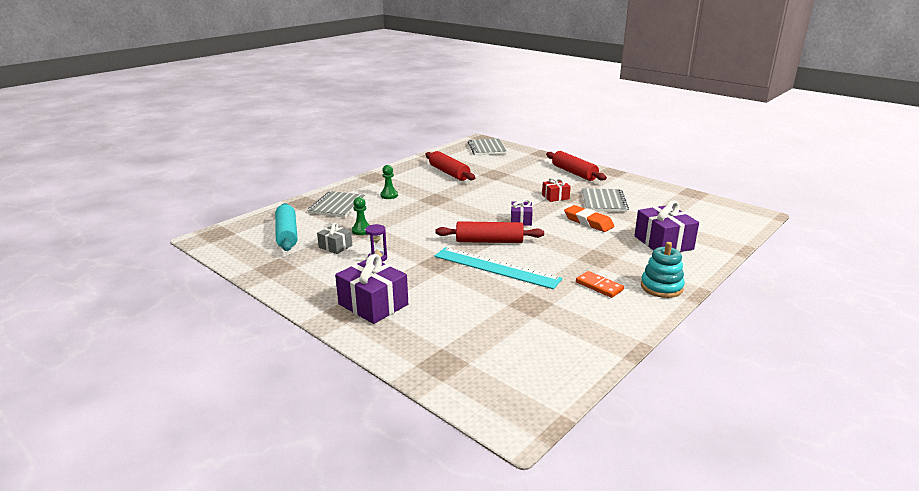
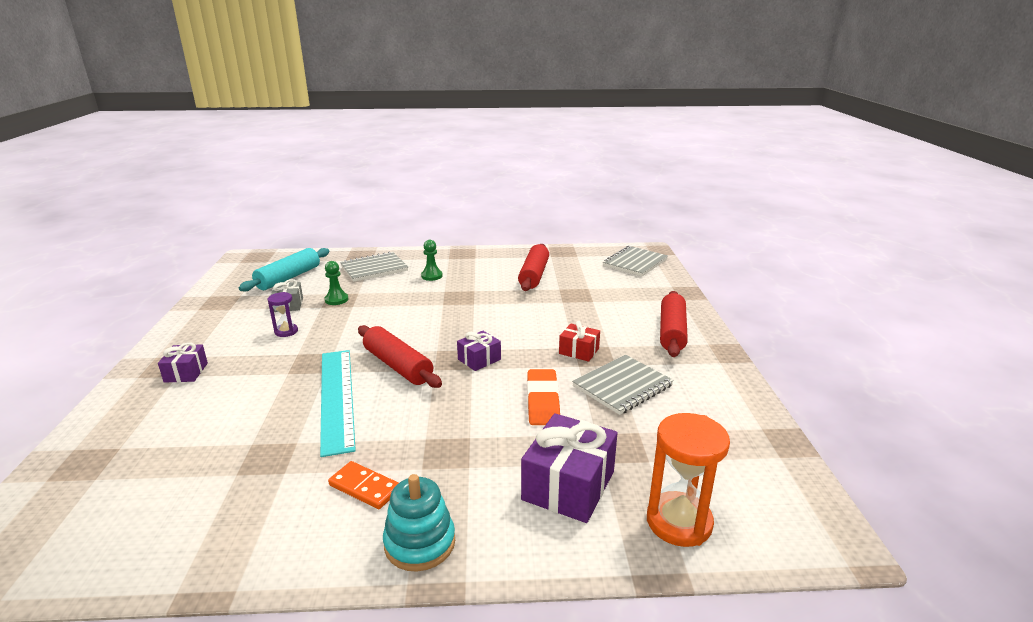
camera: 45 degrees right, 0 degrees up
purple gift [335,254,408,324] -> purple gift [158,343,208,383], size x0.56
orange domino [576,271,624,298] -> orange domino turned 60 degrees counterclockwise [328,461,399,509]
none -> orange hourglass [647,413,730,547]

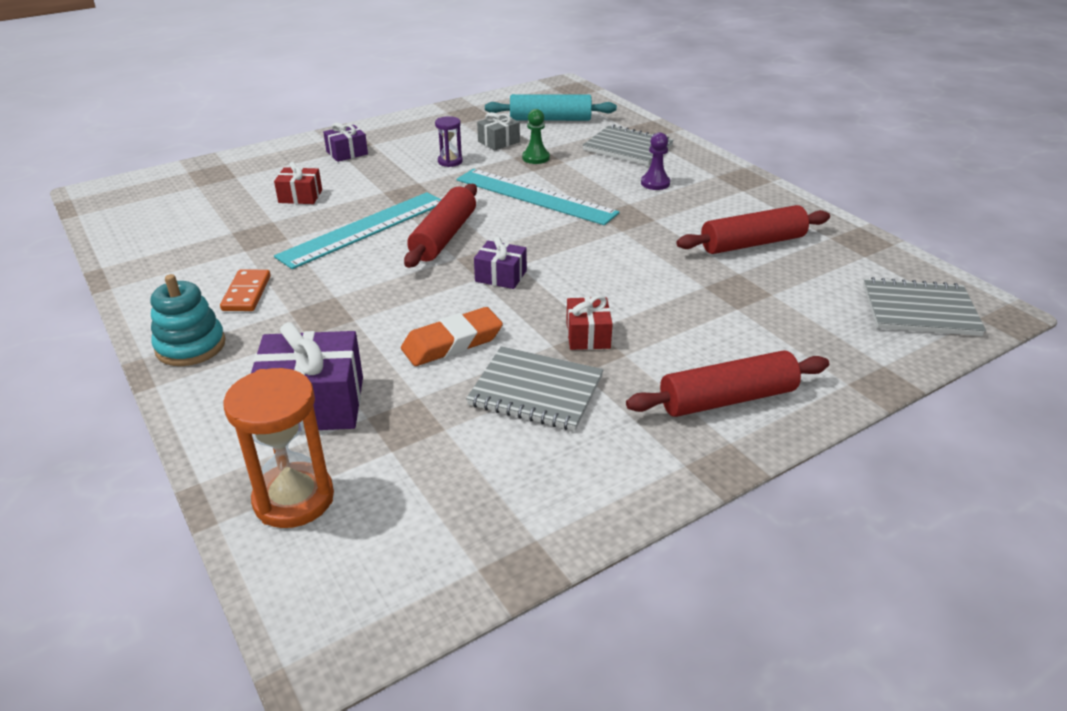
camera: 60 degrees right, 10 degrees up
green pawn [421,240,443,281] -> purple pawn [641,132,670,190]
none -> red gift [274,162,322,204]
none -> turquoise ruler [457,169,620,225]

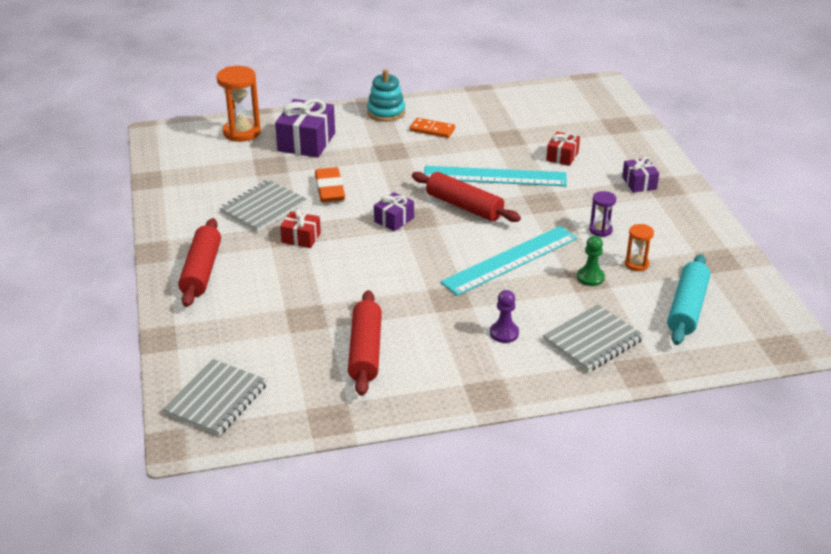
camera: 110 degrees right, 0 degrees up
turquoise ruler [274,192,442,269] -> turquoise ruler turned 60 degrees counterclockwise [424,166,567,186]
grey gift [477,112,520,150] -> orange hourglass [625,224,654,271]

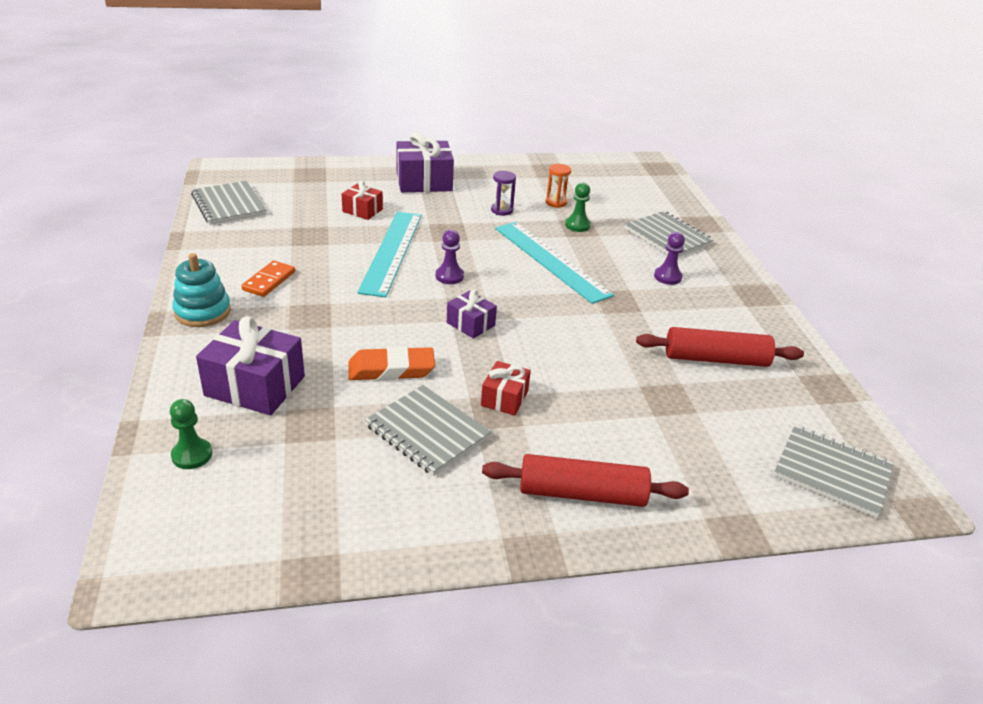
camera: 90 degrees left, 0 degrees up
orange hourglass [216,66,261,142] -> green pawn [170,399,212,469]
red rolling pin [412,172,521,222] -> purple pawn [436,230,464,284]
purple gift [622,157,659,193] -> purple gift [396,132,454,192], size x1.79
turquoise rolling pin [667,254,710,345] -> none
none -> grey notebook [191,181,266,225]

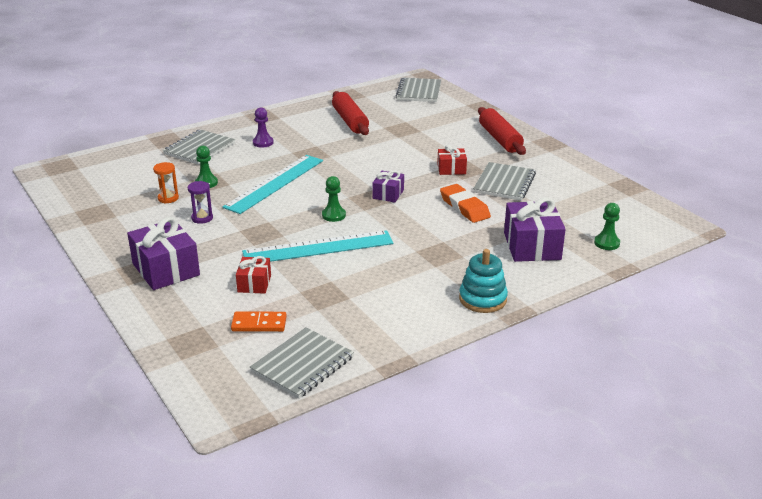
camera: 110 degrees left, 5 degrees down
orange domino [241,260,295,297] -> orange domino moved to [231,311,287,332]
purple pawn [436,230,464,284] -> green pawn [322,176,346,222]

